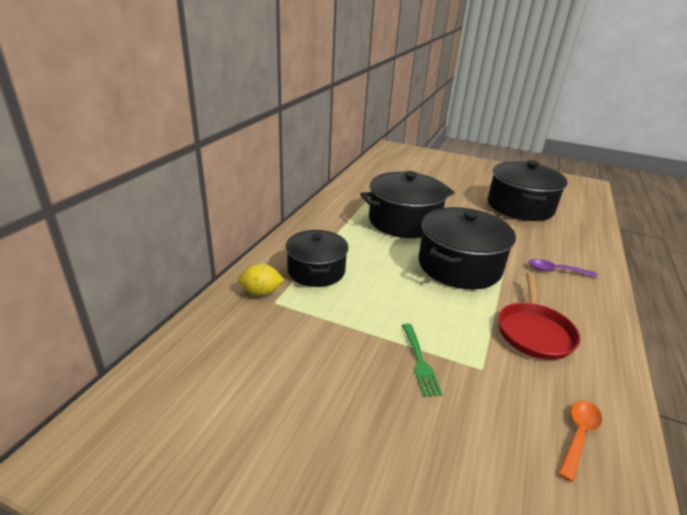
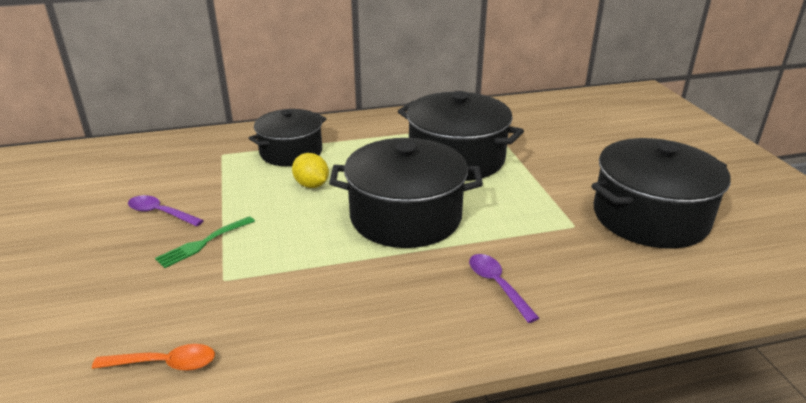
camera: 55 degrees right, 0 degrees up
yellow lemon [238,264,285,296] -> yellow lemon moved to [292,153,329,188]
red pan [498,273,580,360] -> none
none -> purple spoon [128,195,204,226]

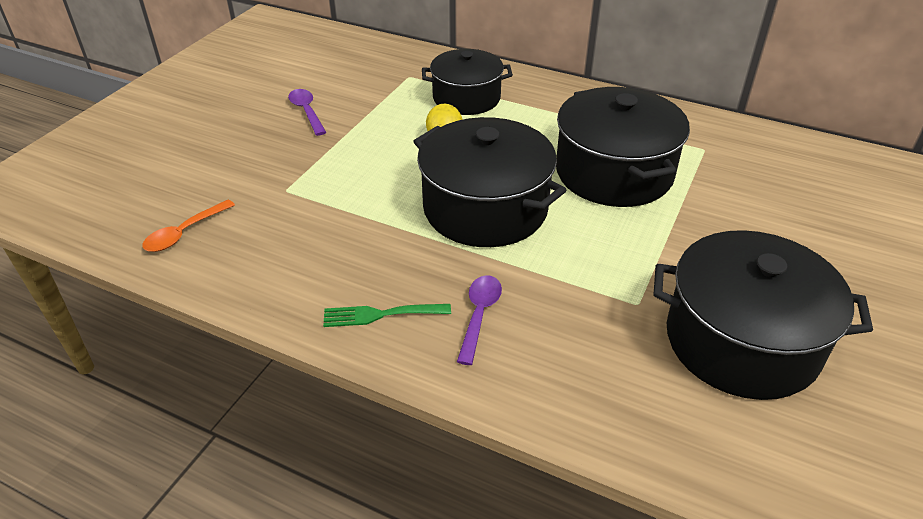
camera: 40 degrees right, 10 degrees up
orange spoon [92,344,215,371] -> orange spoon turned 90 degrees clockwise [142,200,235,252]
green fork [155,216,255,268] -> green fork moved to [323,304,451,327]

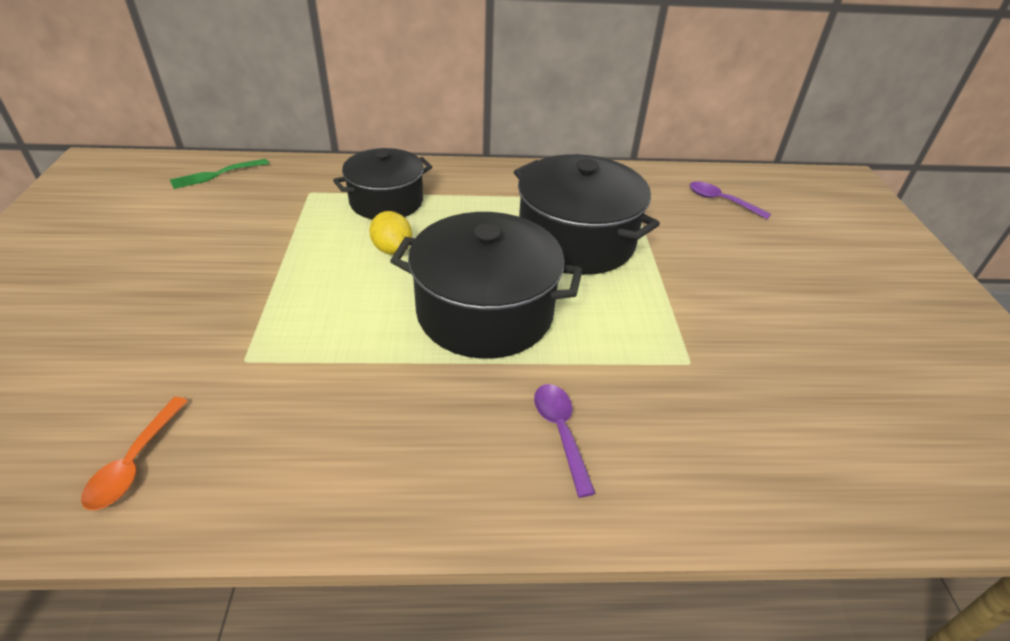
camera: 30 degrees left, 0 degrees up
purple spoon [288,89,326,136] -> purple spoon moved to [690,181,771,219]
green fork [323,304,451,327] -> green fork moved to [170,159,269,189]
black pot [653,230,873,400] -> none

